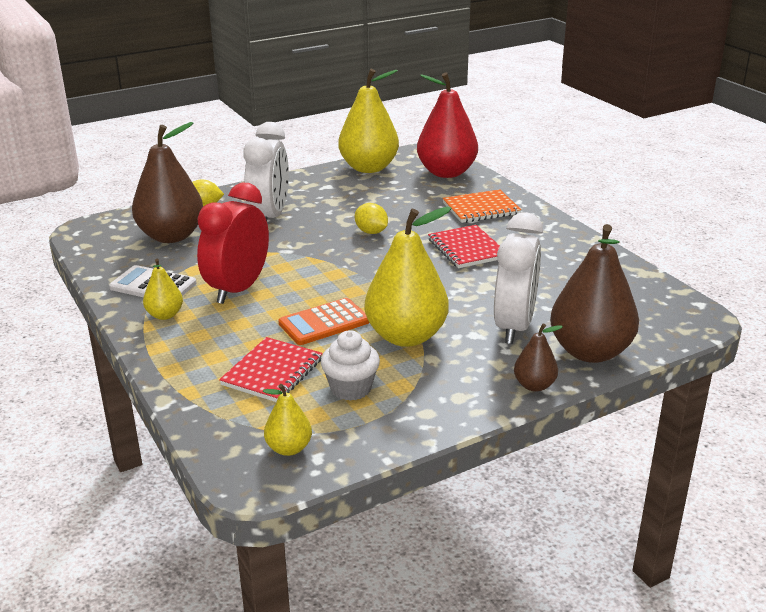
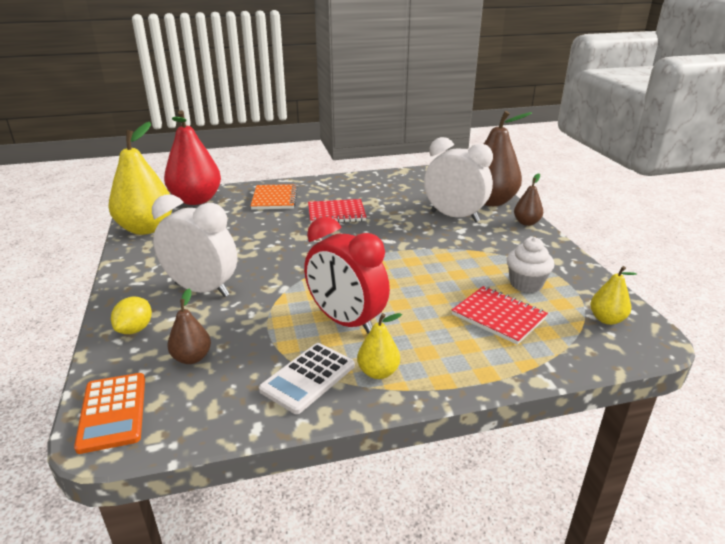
camera: 75 degrees left, 0 degrees up
brown pear [132,122,203,243] -> brown pear [167,289,211,364], size x0.49
orange calculator [278,298,369,345] -> orange calculator moved to [74,373,145,454]
yellow lemon [355,203,388,234] -> none
yellow pear [365,207,452,347] -> none

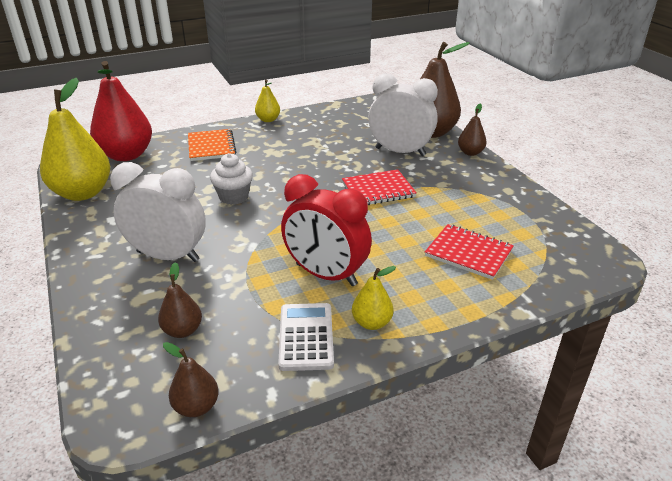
camera: 10 degrees left, 5 degrees up
orange calculator [74,373,145,454] -> none
yellow lemon [111,297,152,334] -> none
white calculator [259,343,355,414] -> white calculator turned 150 degrees clockwise [278,303,334,371]
red notebook [308,199,367,223] -> red notebook moved to [342,169,417,205]
white cupcake [507,237,554,293] -> white cupcake moved to [210,153,253,205]
yellow pear [590,266,637,325] -> yellow pear moved to [255,80,280,122]
none -> brown pear [163,342,219,417]

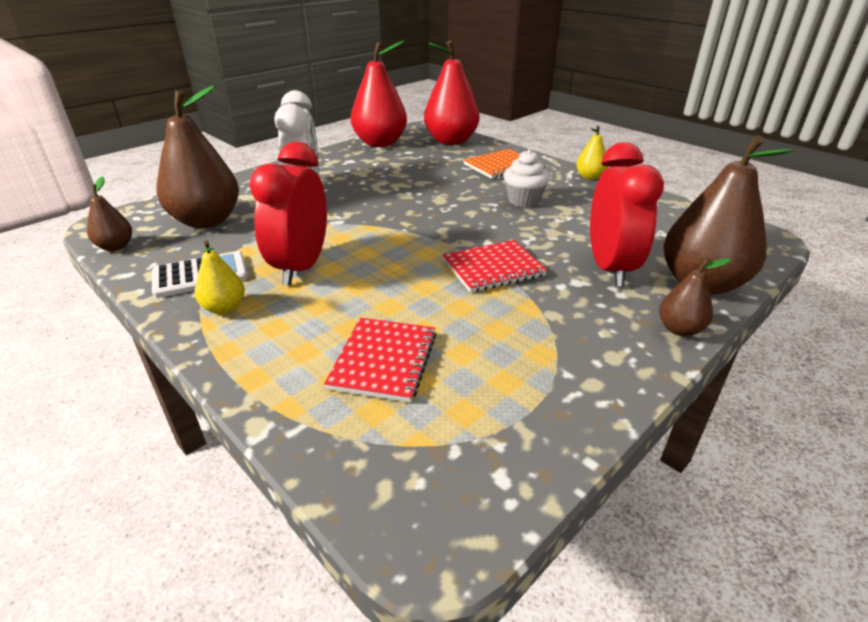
camera: 70 degrees right, 0 degrees up
yellow pear [40,78,110,201] -> red pear [351,41,407,147]
brown pear [158,262,202,338] -> brown pear [157,85,239,228], size x2.06
white cupcake [210,153,253,205] -> white cupcake moved to [504,150,550,208]
red notebook [342,169,417,205] -> red notebook turned 75 degrees counterclockwise [443,240,547,293]
white clock [368,73,438,156] -> red clock [590,142,664,287]

